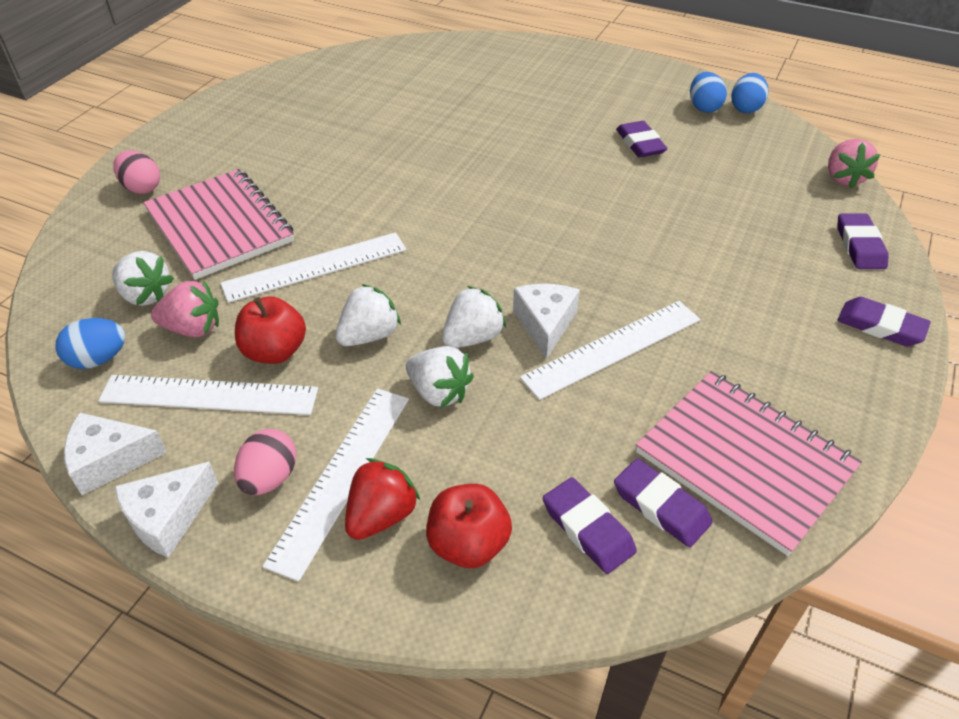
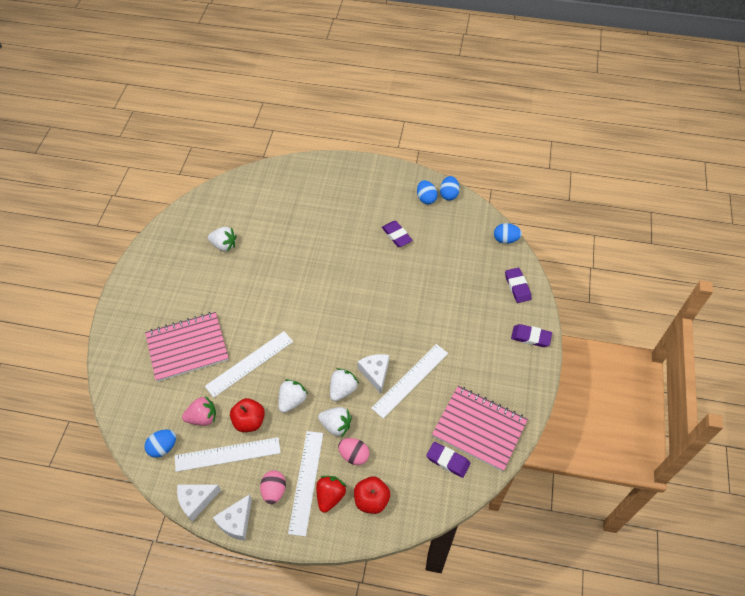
camera: 15 degrees left, 10 degrees up
white strawberry [112,251,174,306] -> white strawberry moved to [208,227,237,252]
pink egg [113,150,160,194] -> pink egg moved to [338,438,369,465]
pink notebook [143,169,294,280] -> pink notebook turned 60 degrees counterclockwise [145,312,229,382]
purple eraser [543,477,637,574] -> none
pink strawberry [828,139,881,189] -> blue egg [494,223,522,244]

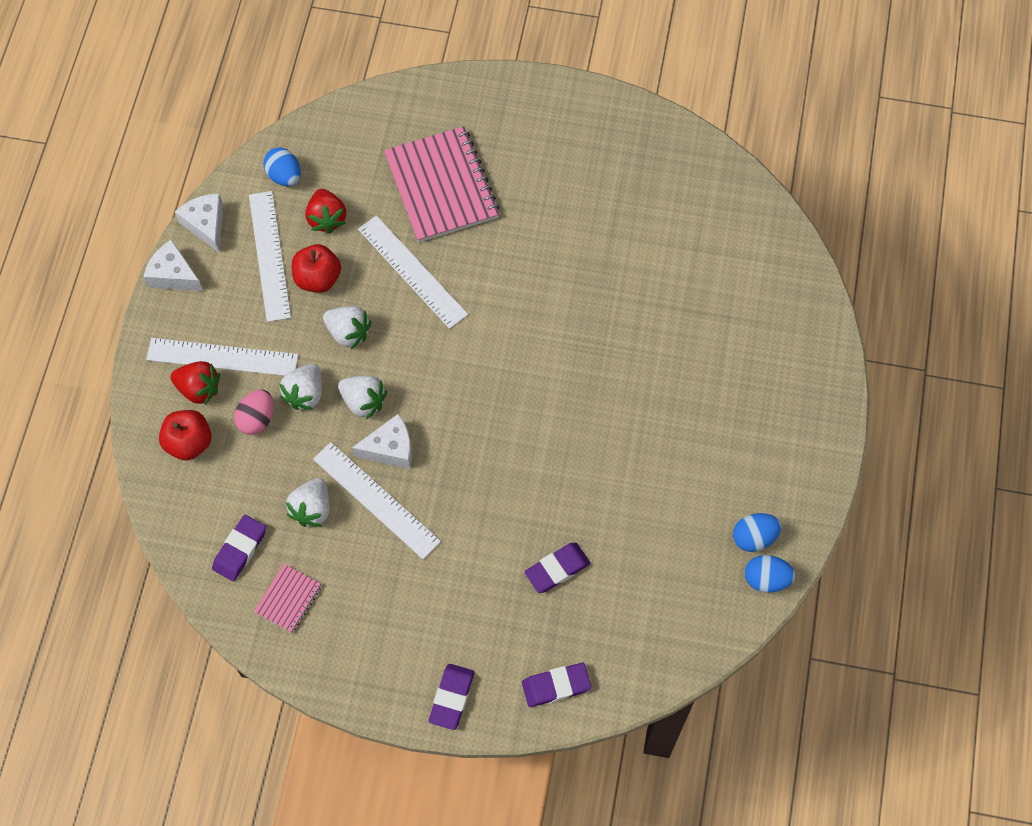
camera: 90 degrees right, 10 degrees up
pink strawberry [182,396,216,426] -> red strawberry [306,189,346,234]
white strawberry [208,227,237,252] -> white strawberry moved to [286,478,329,527]
pink egg [260,470,286,504] -> none
purple eraser [382,221,413,247] -> purple eraser moved to [525,542,590,593]
pink notebook [432,386,528,472] -> pink notebook [254,564,322,633], size x0.47
blue egg [494,223,522,244] -> none

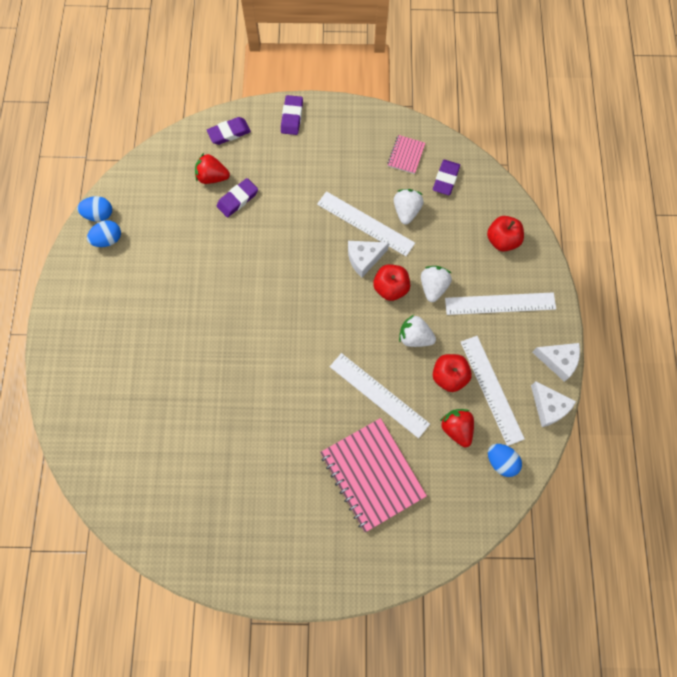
camera: 170 degrees right, 5 degrees up
red strawberry [170,361,220,405] -> red strawberry moved to [195,153,230,184]
pink egg [234,390,274,435] -> none
white strawberry [338,375,387,420] -> red apple [373,264,410,301]

